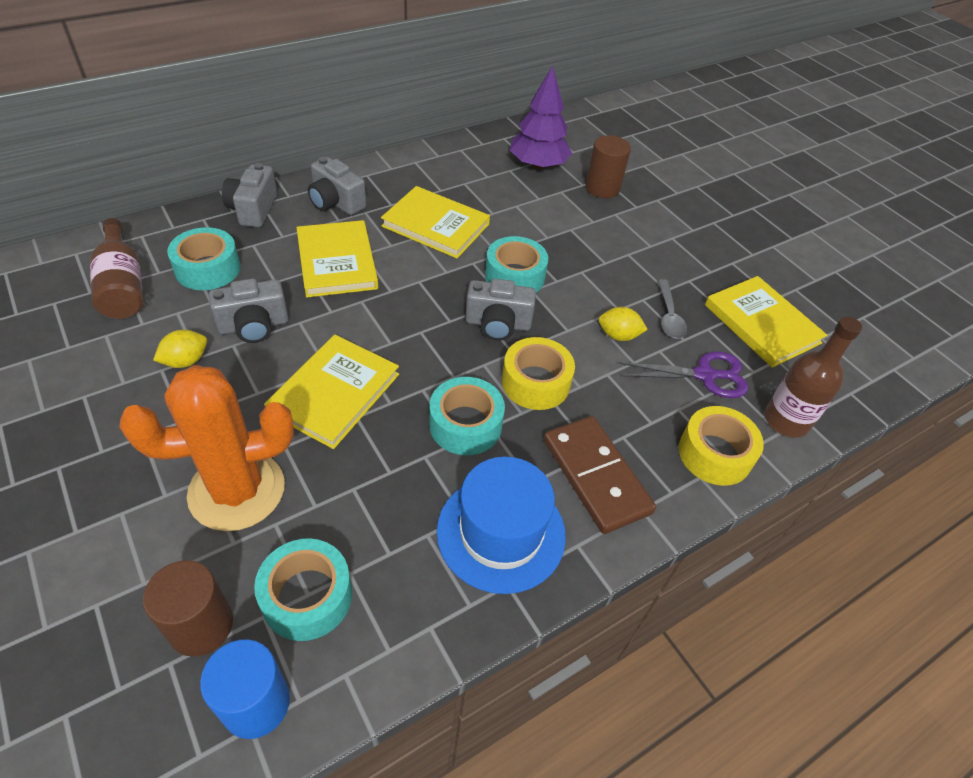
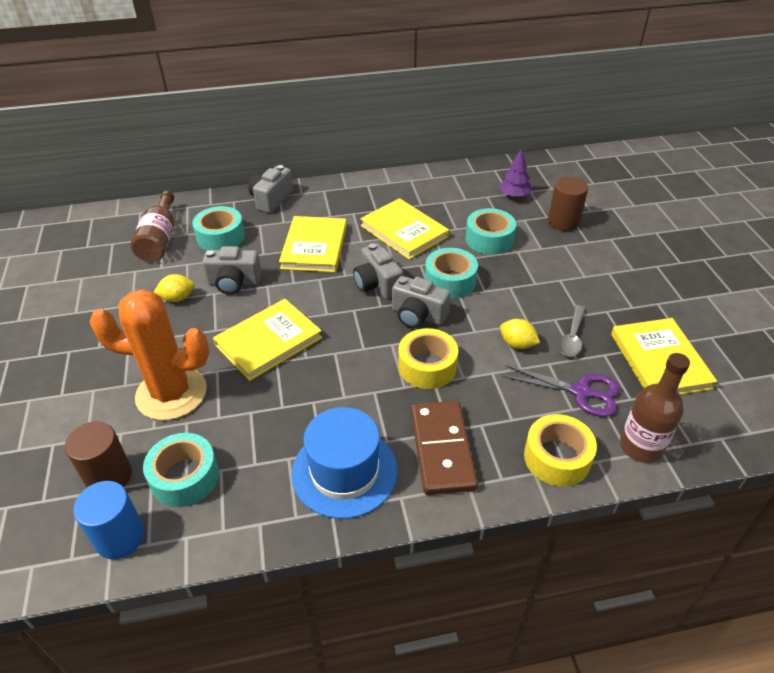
camera: 25 degrees right, 5 degrees down
grey camera [308,157,366,215] -> grey camera moved to [353,243,403,300]
turquoise tape [429,377,505,455] -> turquoise tape moved to [466,208,516,255]
purple tree [510,66,572,169] -> purple tree [499,149,531,198], size x0.60

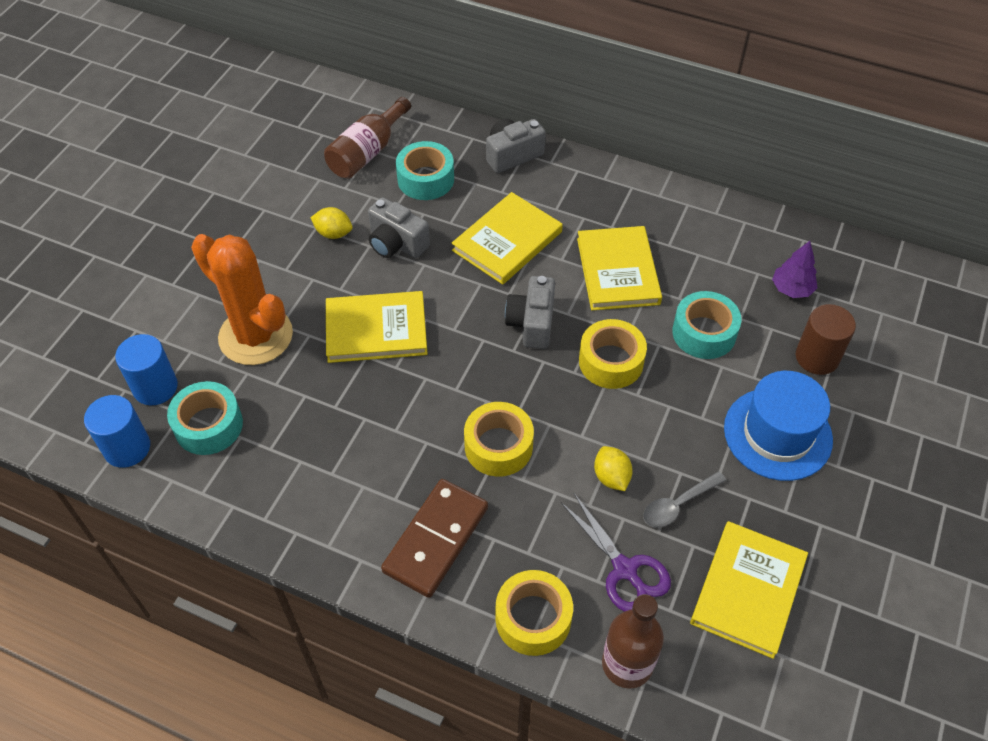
camera: 35 degrees right, 10 degrees up
brown cylinder [65,421,132,488] -> blue cylinder [115,334,178,405]
blue hat [291,407,398,519] -> blue hat moved to [724,371,833,481]
grey camera [392,276,451,328] -> none
turquoise tape [425,248,478,298] -> yellow tape [579,319,647,389]

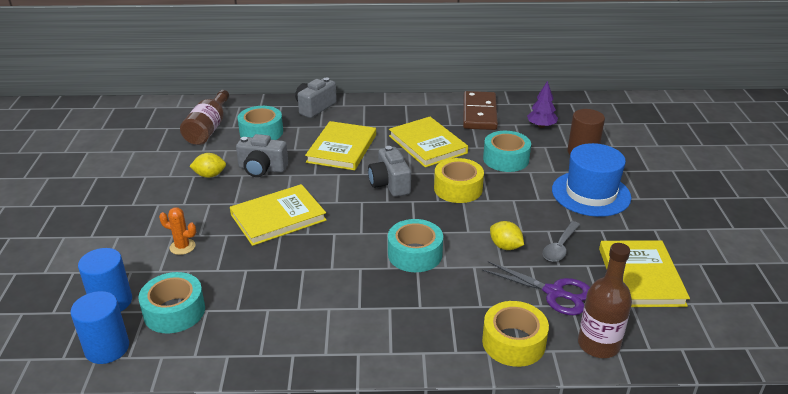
camera: 25 degrees left, 20 degrees down
orange cactus [191,234,293,365] -> orange cactus [159,207,196,255], size x0.40
brown domino [381,479,488,598] -> brown domino moved to [463,91,498,130]
yellow tape [464,402,534,477] -> turquoise tape [388,219,443,272]

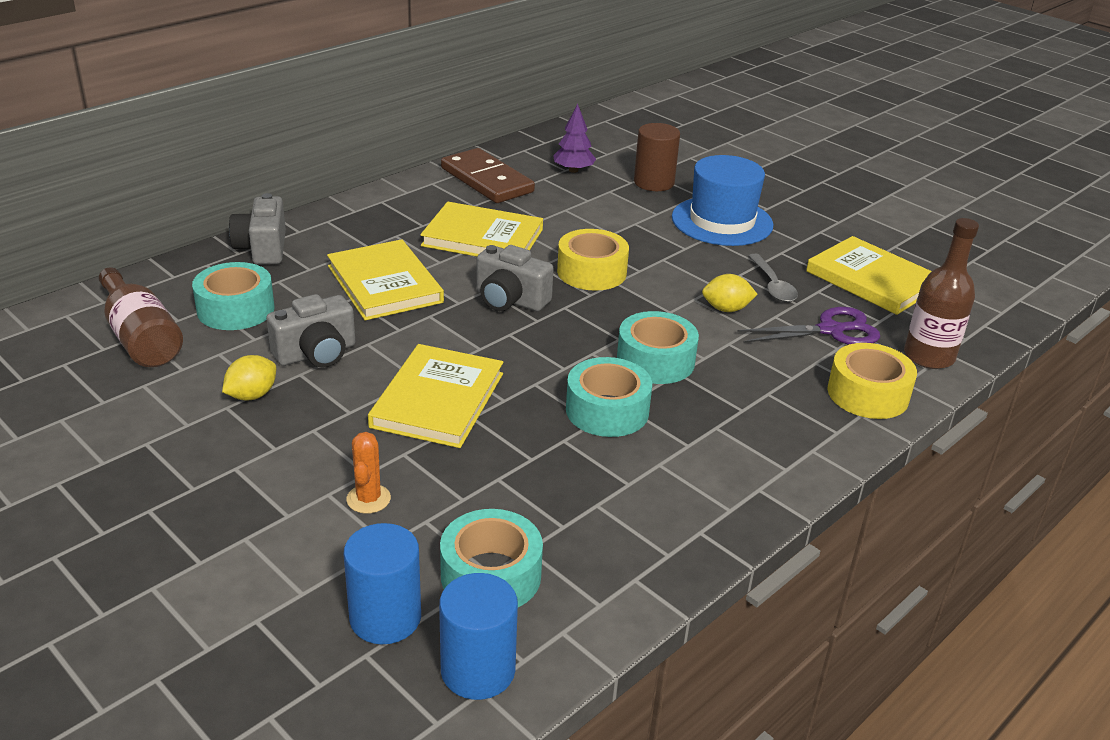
camera: 45 degrees left, 0 degrees up
orange cactus [159,207,196,255] -> orange cactus turned 60 degrees counterclockwise [346,432,391,514]
turquoise tape [483,131,531,172] -> turquoise tape moved to [566,357,652,437]

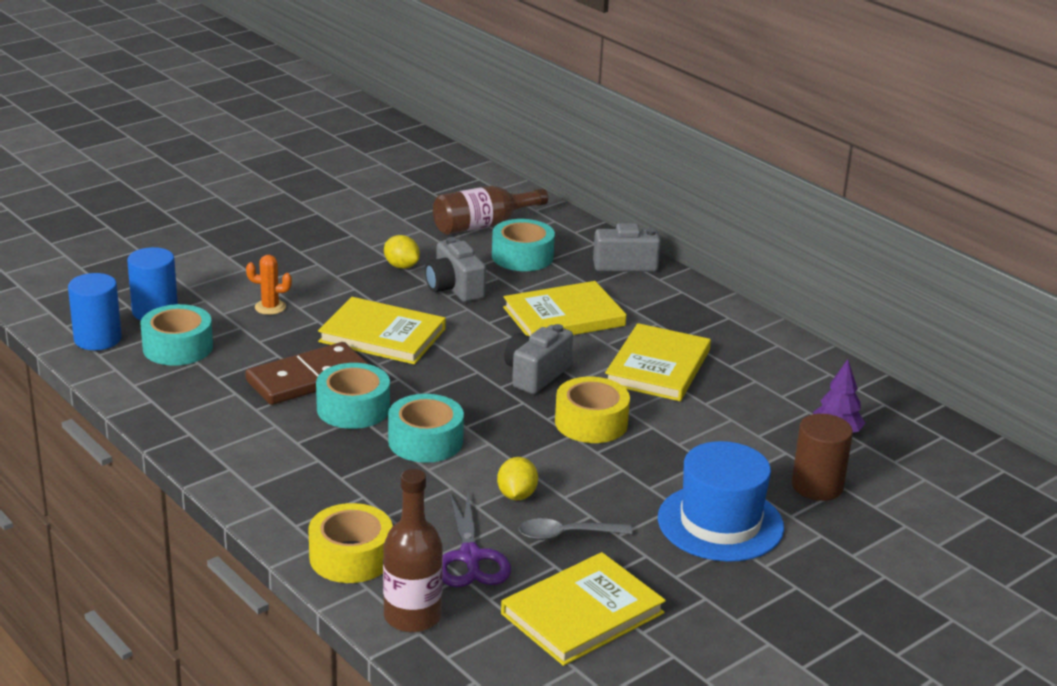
camera: 95 degrees right, 5 degrees down
brown domino [441,148,535,203] -> brown domino moved to [245,342,368,405]

